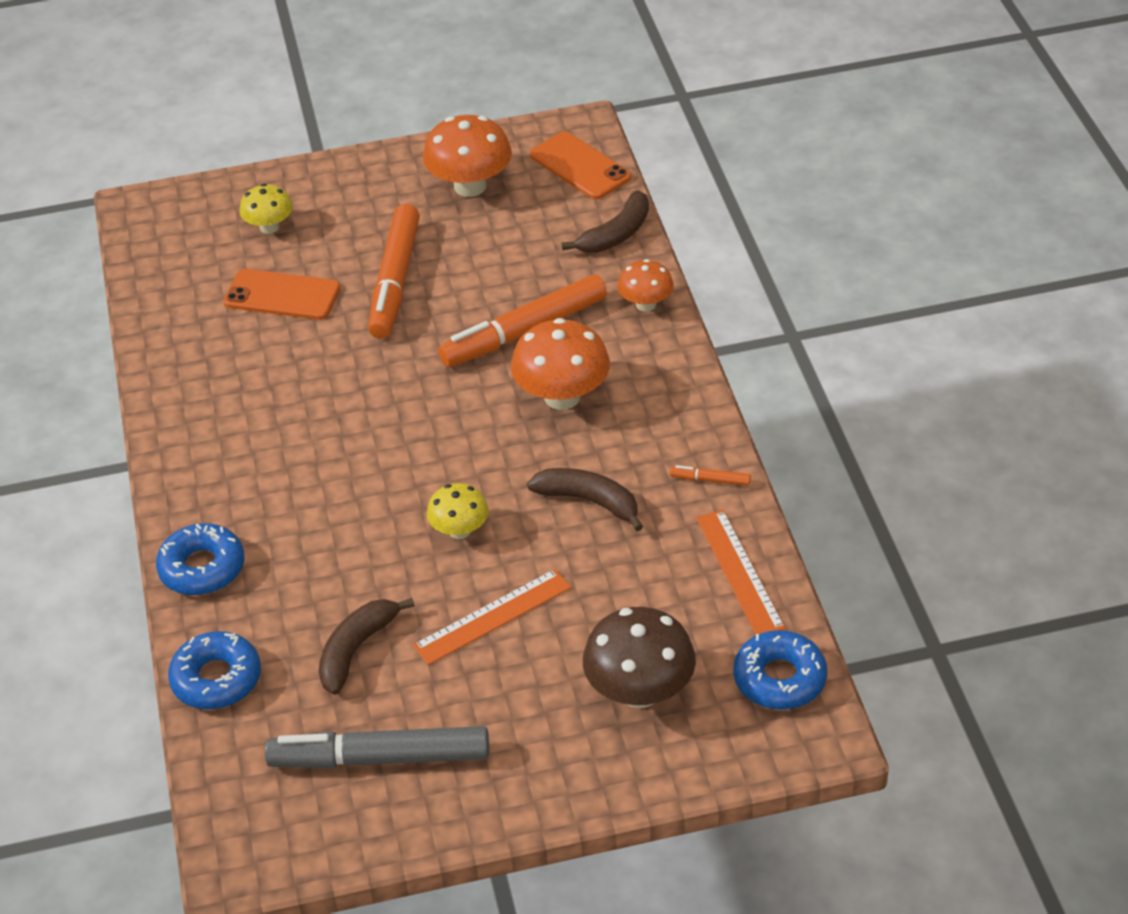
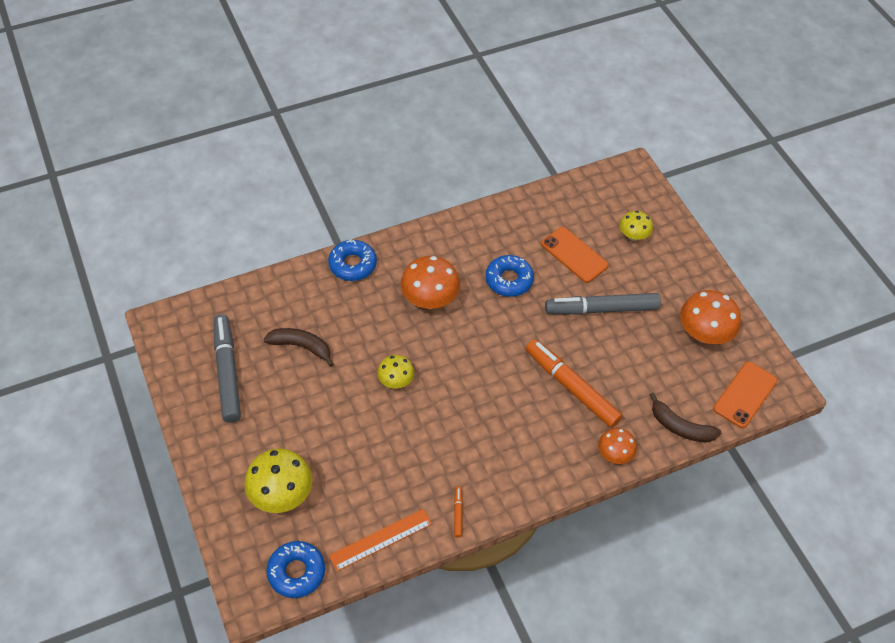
camera: 75 degrees right, 10 degrees up
blue donut [168,631,261,709] -> blue donut moved to [485,255,534,297]
orange phone [223,269,340,320] -> orange phone turned 45 degrees counterclockwise [541,227,609,283]
orange marker [368,204,420,339] -> grey marker [545,293,661,315]
orange ruler [413,569,571,665] -> none
orange mushroom [511,318,610,410] -> orange mushroom moved to [401,256,460,309]
brown banana [527,468,643,531] -> none
brown mushroom [583,607,696,708] -> yellow mushroom [244,449,313,513]

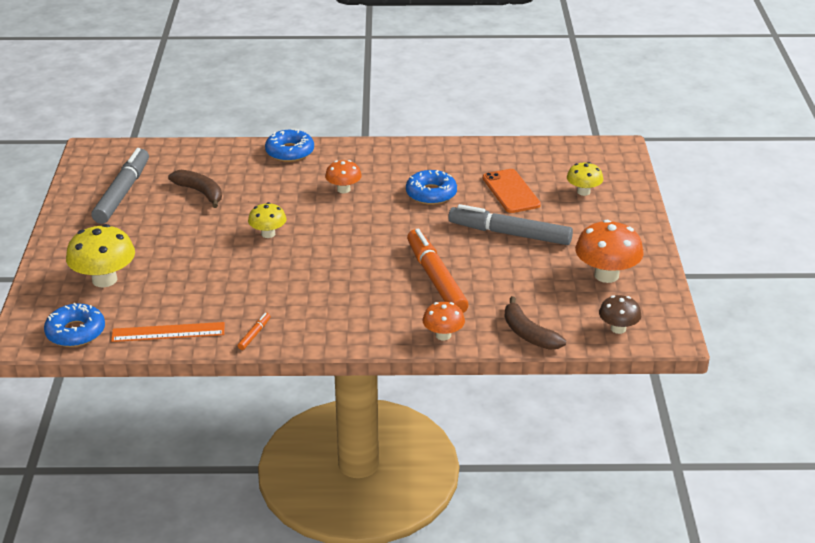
camera: 25 degrees right, 20 degrees down
orange mushroom [401,256,460,309] -> orange mushroom [325,160,362,193], size x0.59
orange phone [713,362,777,428] -> brown mushroom [599,295,641,334]

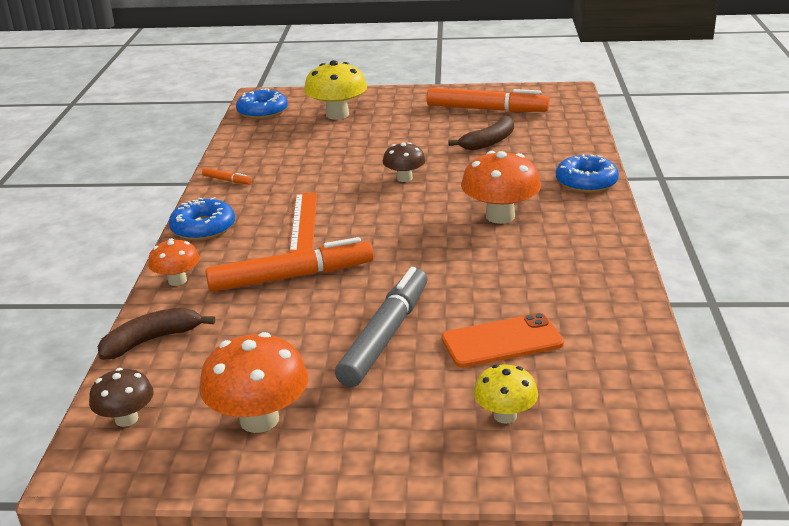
camera: 95 degrees right, 5 degrees down
grey marker [91,148,149,224] -> orange marker [426,88,550,112]
orange ruler [111,322,225,342] -> orange ruler moved to [290,193,317,253]
yellow mushroom [248,202,286,238] -> brown mushroom [383,142,426,182]
orange mushroom [325,160,362,193] -> orange mushroom [461,151,541,224], size x1.69
blue donut [406,170,457,205] -> blue donut moved to [169,197,235,240]

